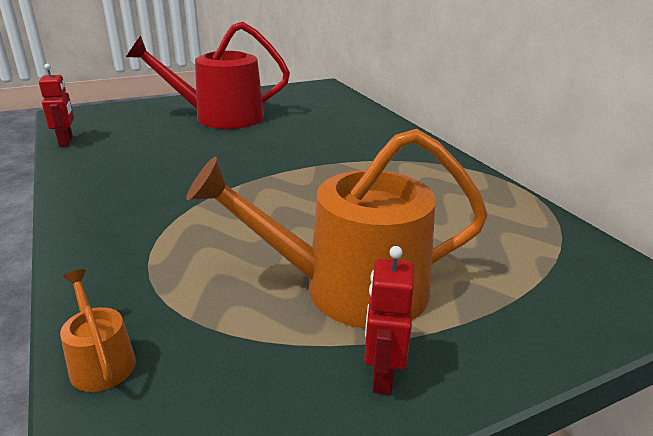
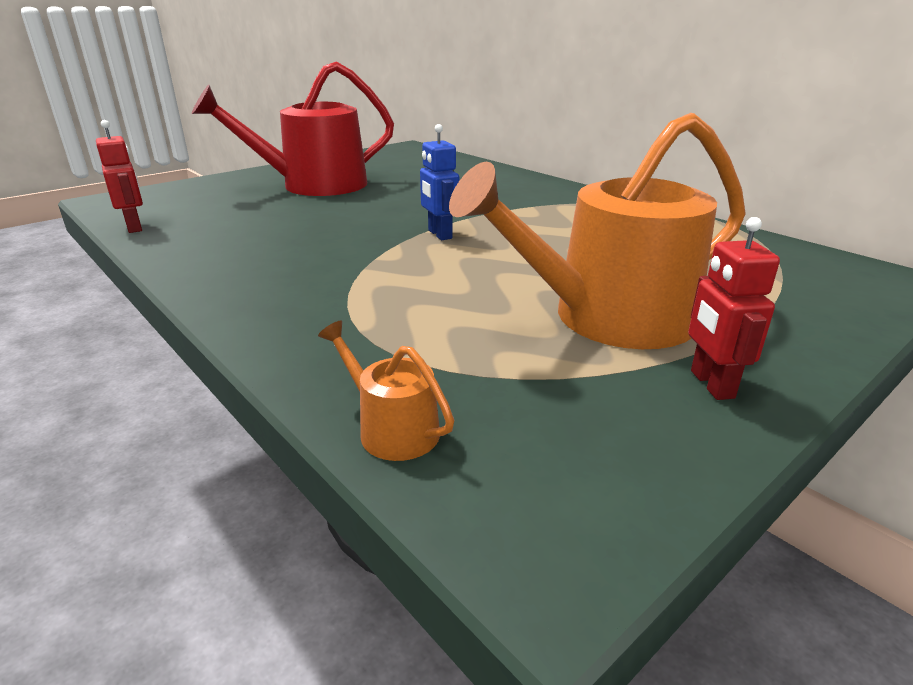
camera: 15 degrees left, 0 degrees up
none -> blue robot [420,124,459,240]

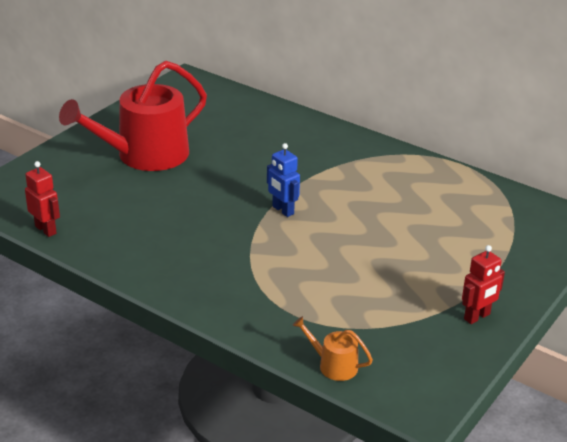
camera: 15 degrees left, 5 degrees up
orange watering can [449,113,746,349] -> none
red robot [688,217,780,400] -> red robot turned 105 degrees counterclockwise [462,245,505,324]

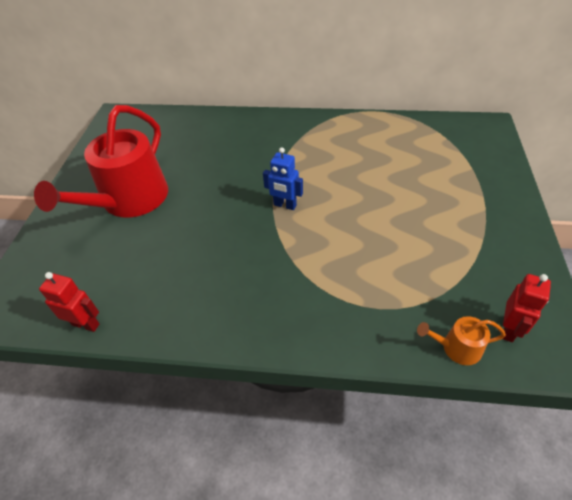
camera: 25 degrees left, 15 degrees up
red robot [462,245,505,324] -> red robot moved to [503,274,551,342]

